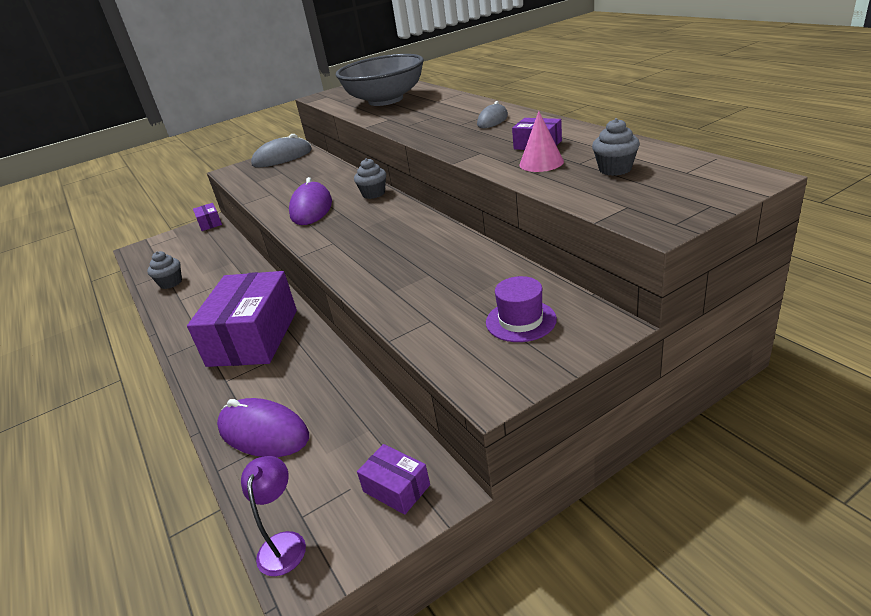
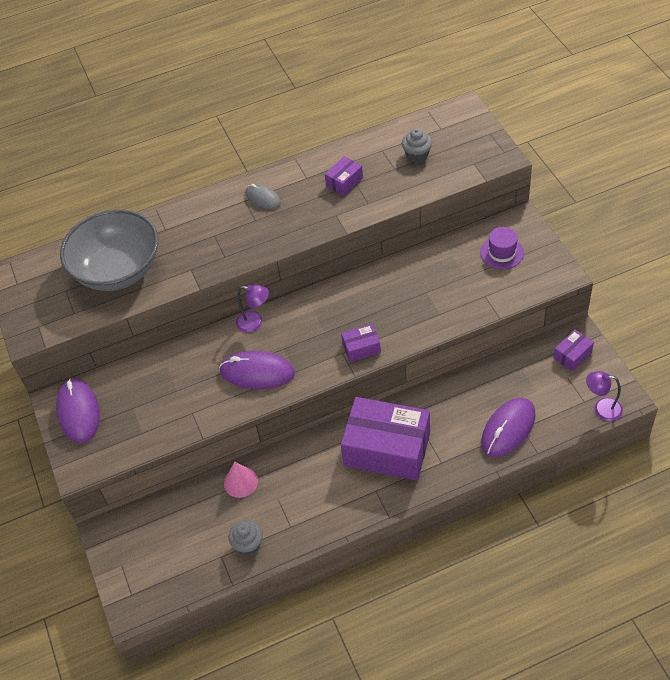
camera: 80 degrees left, 20 degrees up
purple box [193,203,222,231] -> purple box moved to [341,324,381,362]
grey mouse [251,134,312,168] -> purple mouse [56,378,100,443]
grey cupcake [354,158,386,199] -> purple lamp [236,285,269,332]
pink cone [519,111,564,172] -> pink cone moved to [224,462,258,498]

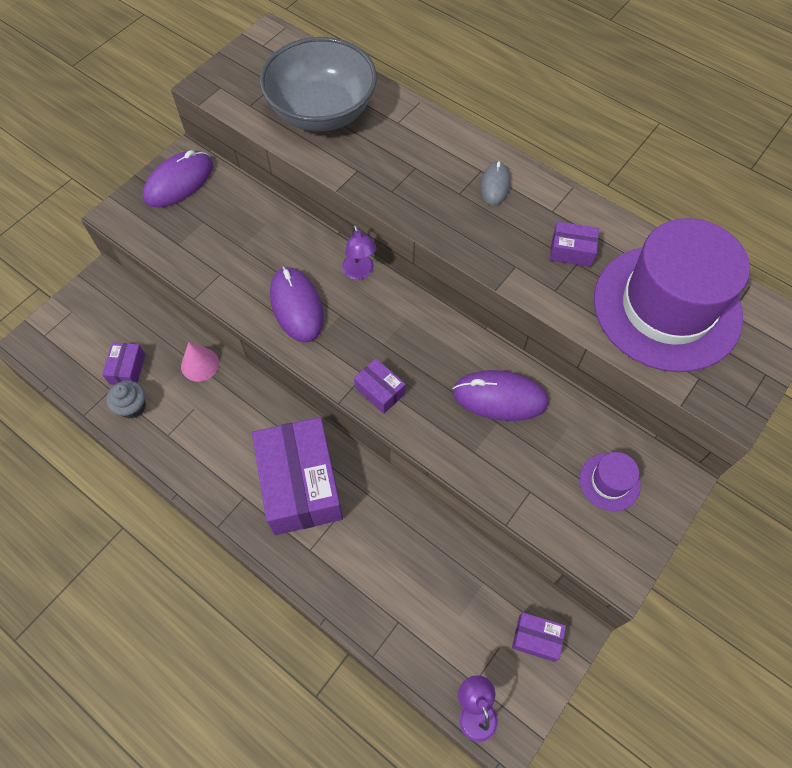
camera: 55 degrees right, 10 degrees up
grey cupcake [402,128,432,163] -> purple hat [594,218,750,372]
purple mouse [481,398,535,457] -> purple mouse moved to [453,370,549,421]
none -> purple box [102,342,145,385]

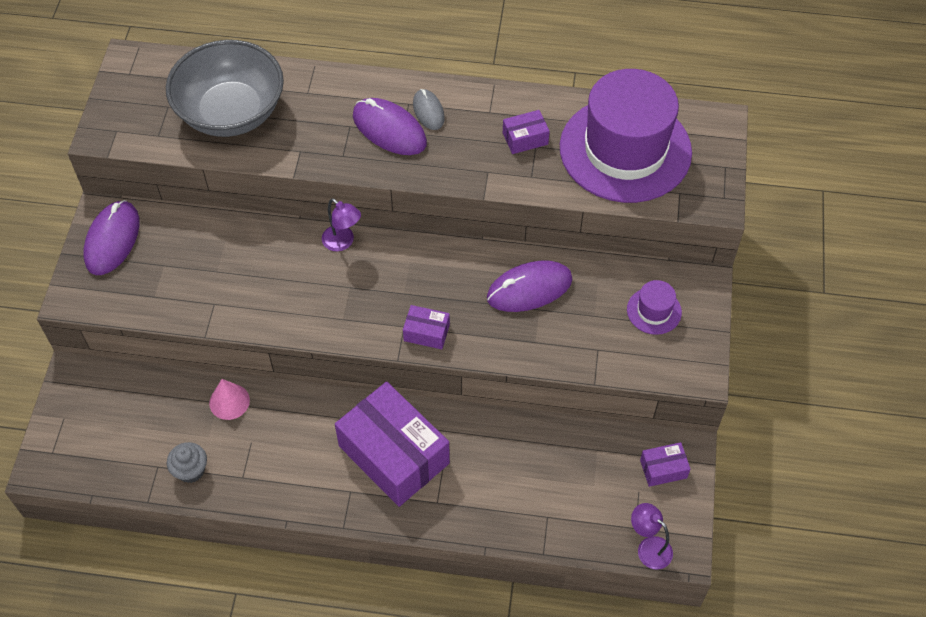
camera: 30 degrees left, 5 degrees down
purple box [102,342,145,385] -> none
purple mouse [270,267,324,343] -> purple mouse moved to [353,98,427,155]

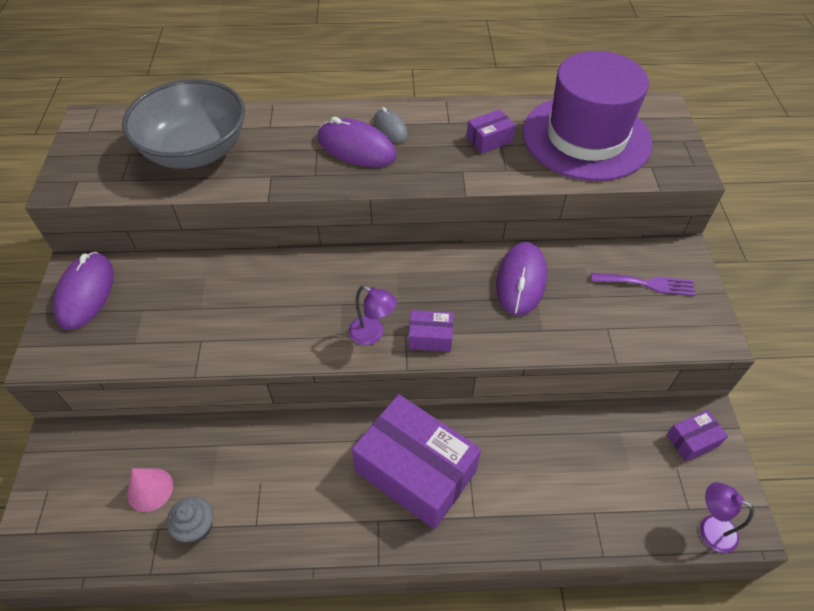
camera: 10 degrees left, 5 degrees down
pink cone [209,379,250,420] -> pink cone moved to [127,468,173,512]
purple lamp [322,198,361,251] -> purple lamp moved to [349,285,397,345]
purple mouse [487,261,573,312] -> purple mouse turned 45 degrees counterclockwise [496,242,547,315]
purple hat [627,280,682,335] -> purple fork [591,273,696,296]

